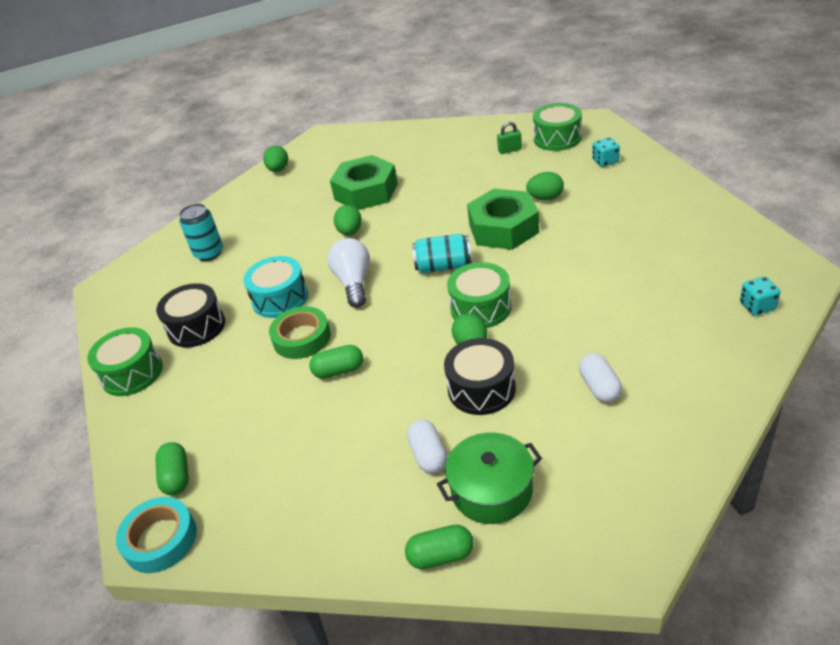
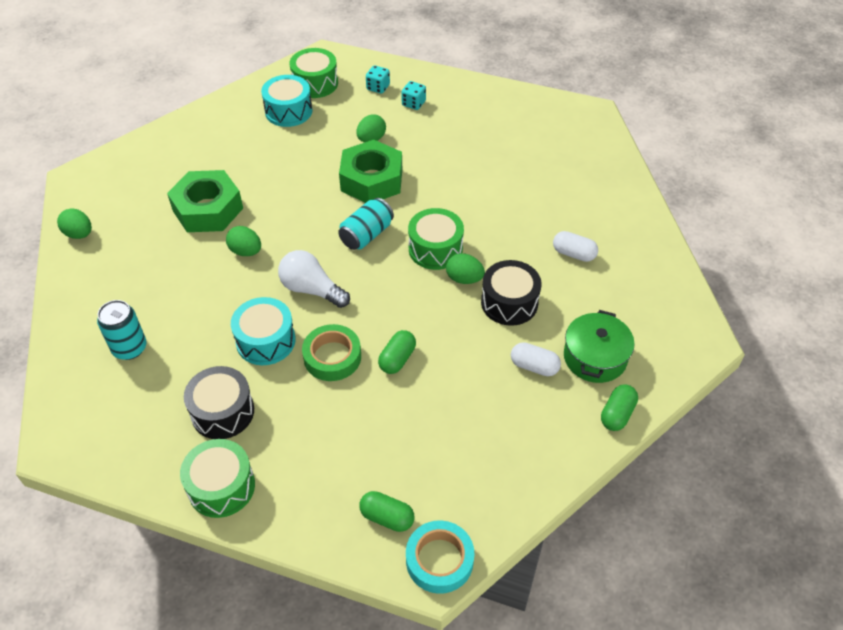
camera: 55 degrees left, 10 degrees up
green padlock [497,122,522,154] -> turquoise drum [261,75,312,127]
turquoise dice [740,276,780,316] -> turquoise dice moved to [401,81,426,110]

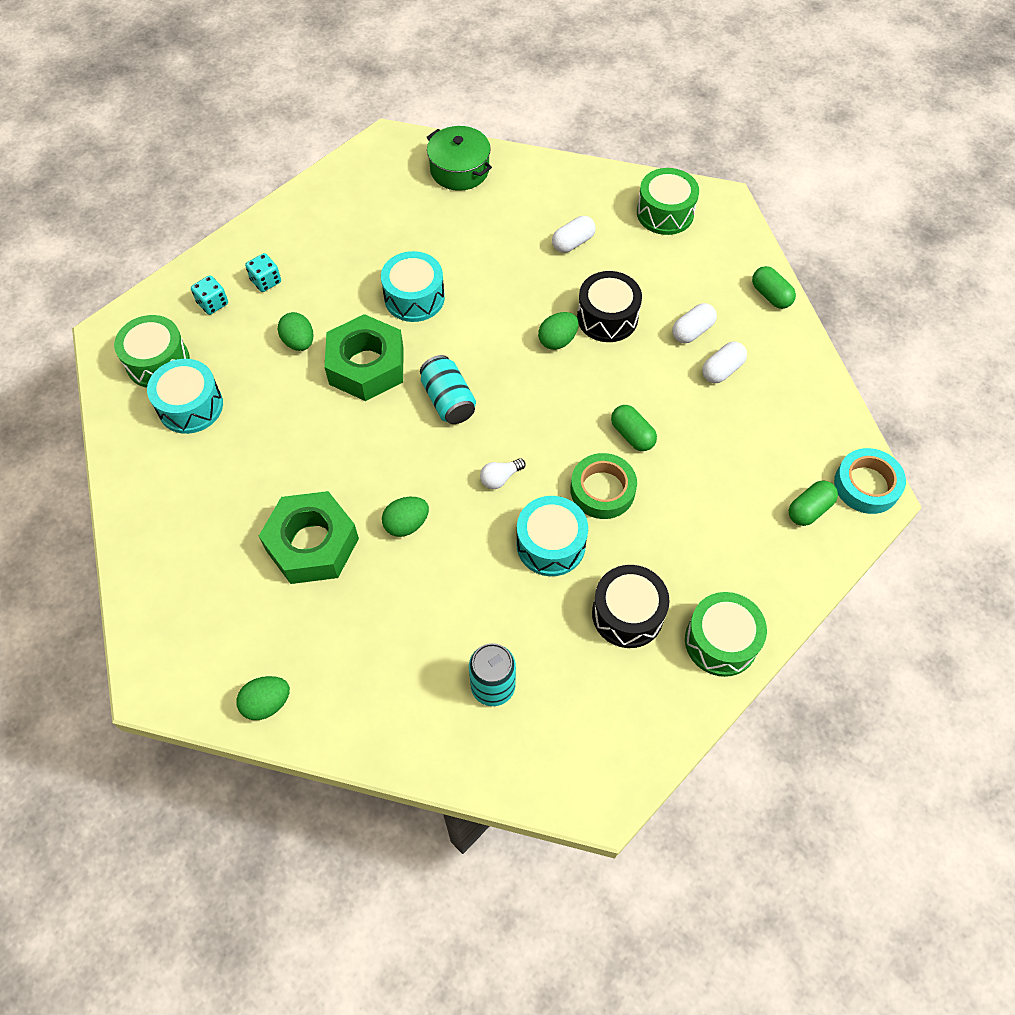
camera: 65 degrees left, 10 degrees up
white light bulb [278,250,350,308] -> white light bulb [480,458,526,489], size x0.54
green drum [408,208,464,270] -> green drum moved to [637,168,699,235]
green pot [564,310,635,383] -> green pot moved to [427,126,492,191]
none -> turquoise drum [381,251,445,322]
none -> white capsule [702,341,747,383]

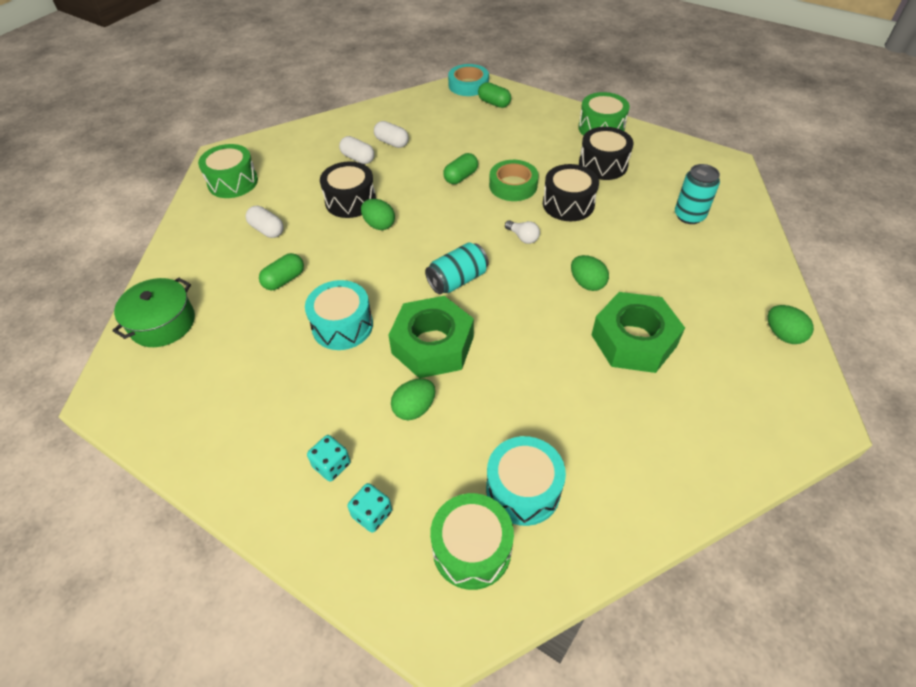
camera: 100 degrees left, 10 degrees down
turquoise drum [516,496,588,576] -> black drum [543,164,599,221]
green capsule [752,266,796,309] -> green capsule moved to [259,253,304,290]

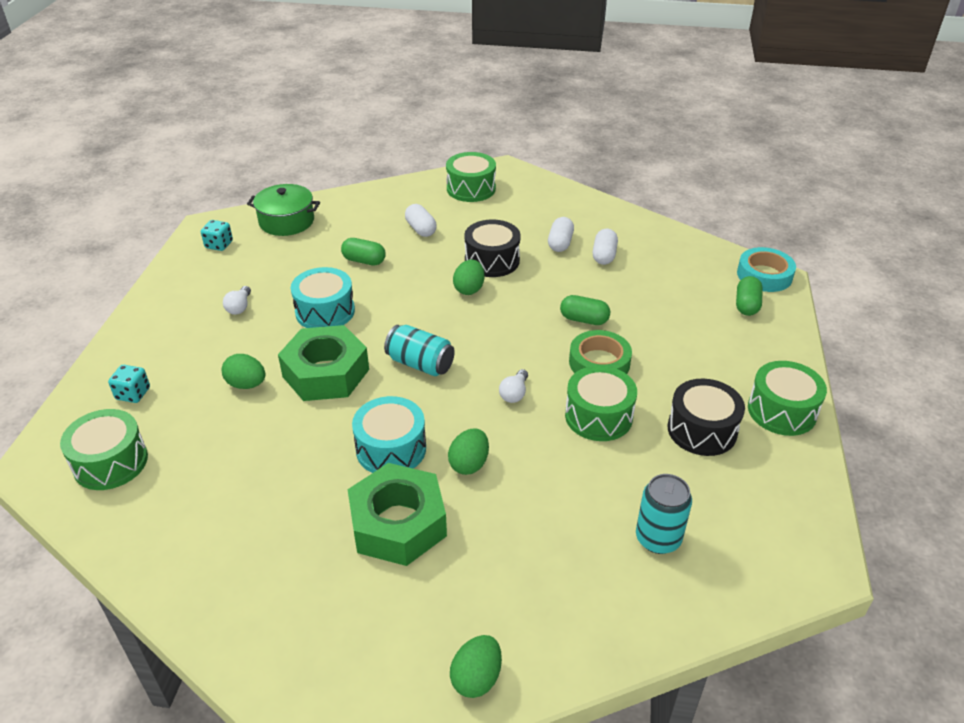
camera: 65 degrees right, 10 degrees down
white capsule [245,206,284,238] -> white capsule turned 45 degrees counterclockwise [405,204,437,237]
turquoise dice [307,435,351,481] -> turquoise dice moved to [201,220,233,251]
turquoise drum [486,436,566,526] -> turquoise drum moved to [352,396,426,473]
black drum [543,164,599,221] -> green drum [565,366,637,441]
none -> white light bulb [223,286,251,315]

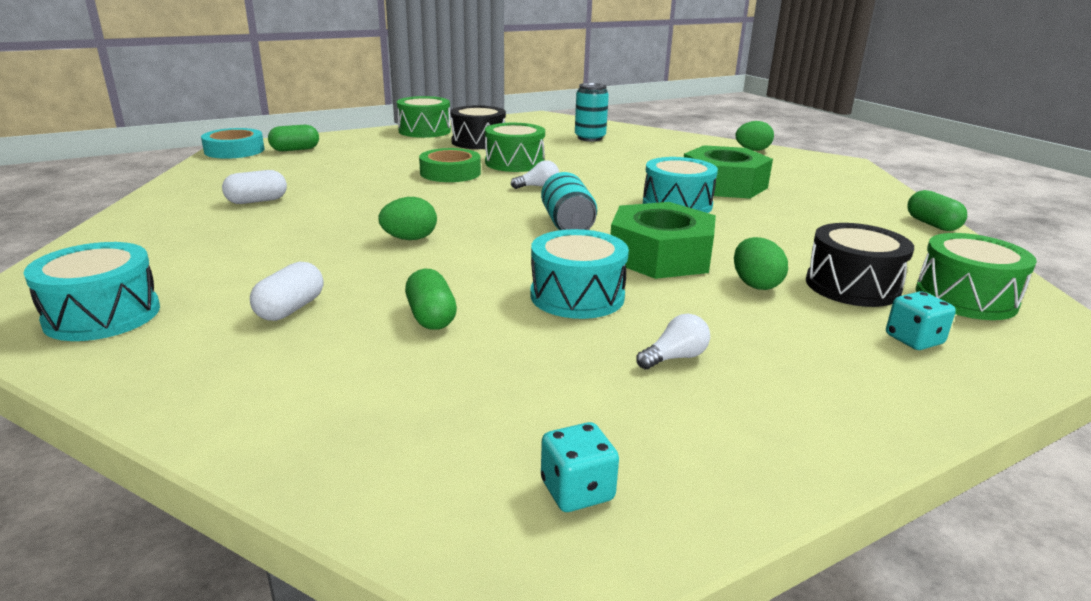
camera: 130 degrees left, 15 degrees down
green pot [247,184,320,236] -> none
green drum [446,152,496,202] -> turquoise drum [24,242,160,341]
green egg [448,428,489,475] -> none
black drum [464,219,521,277] -> black drum moved to [806,223,914,307]
white capsule [548,217,574,252] -> none
green capsule [560,295,610,325] -> green capsule moved to [907,190,967,231]

